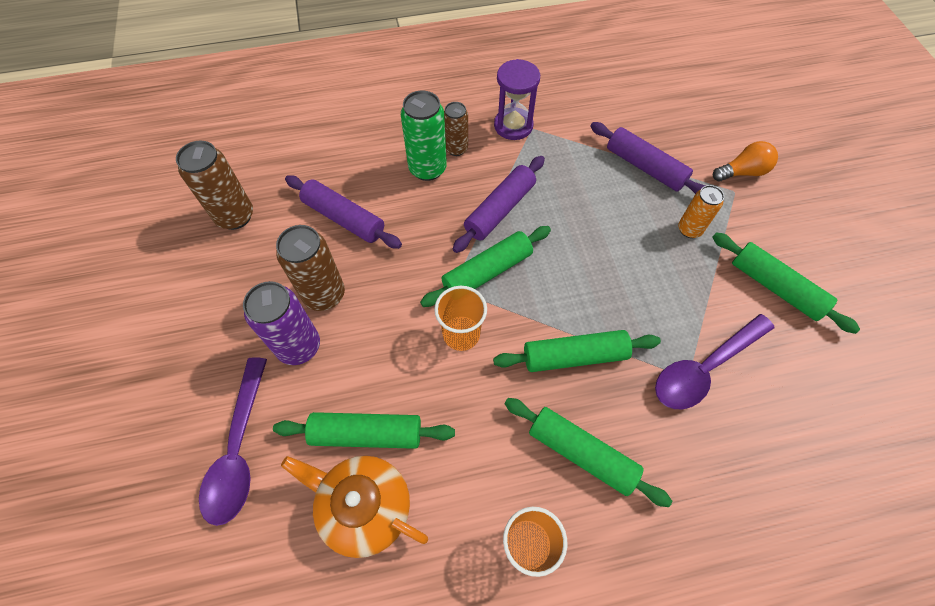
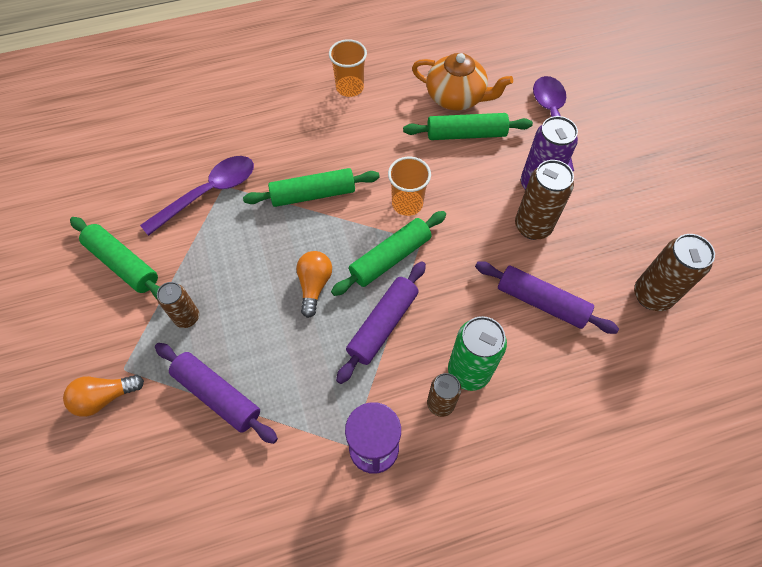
camera: 175 degrees right, 0 degrees up
green rolling pin [504,398,672,507] -> none
orange can [678,185,724,238] -> brown can [157,282,199,328]
none -> orange light bulb [296,251,332,318]

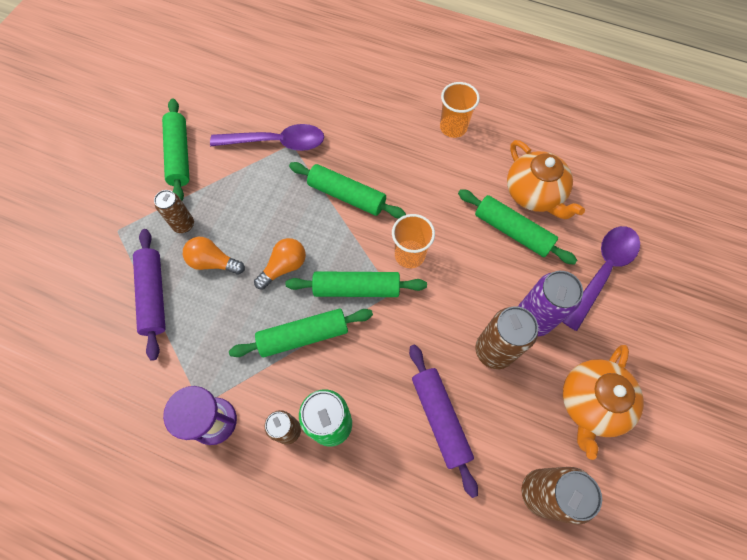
camera: 40 degrees right, 5 degrees up
orange light bulb [63,375,144,417] -> orange light bulb moved to [183,237,245,274]
purple rolling pin [336,261,426,384] -> green rolling pin [229,308,373,357]
none -> orange teapot [563,345,644,460]

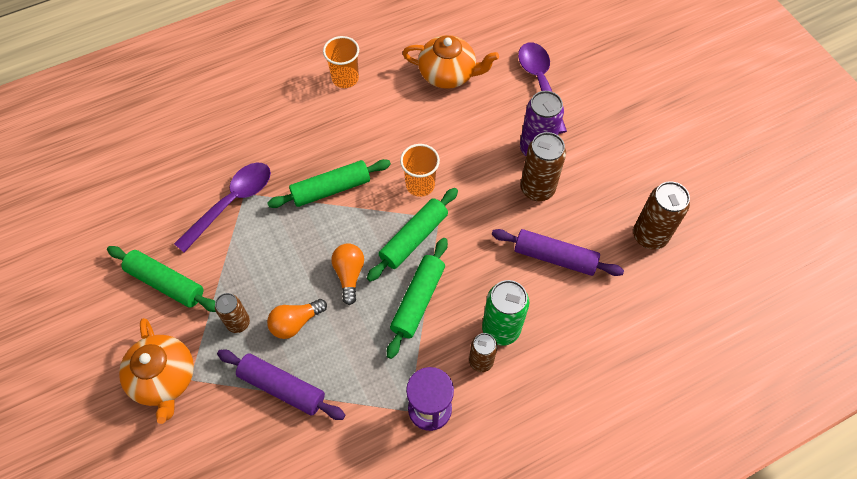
camera: 50 degrees left, 5 degrees down
green rolling pin [458,189,577,265] -> none
orange teapot [563,345,644,460] -> orange teapot moved to [119,318,194,424]

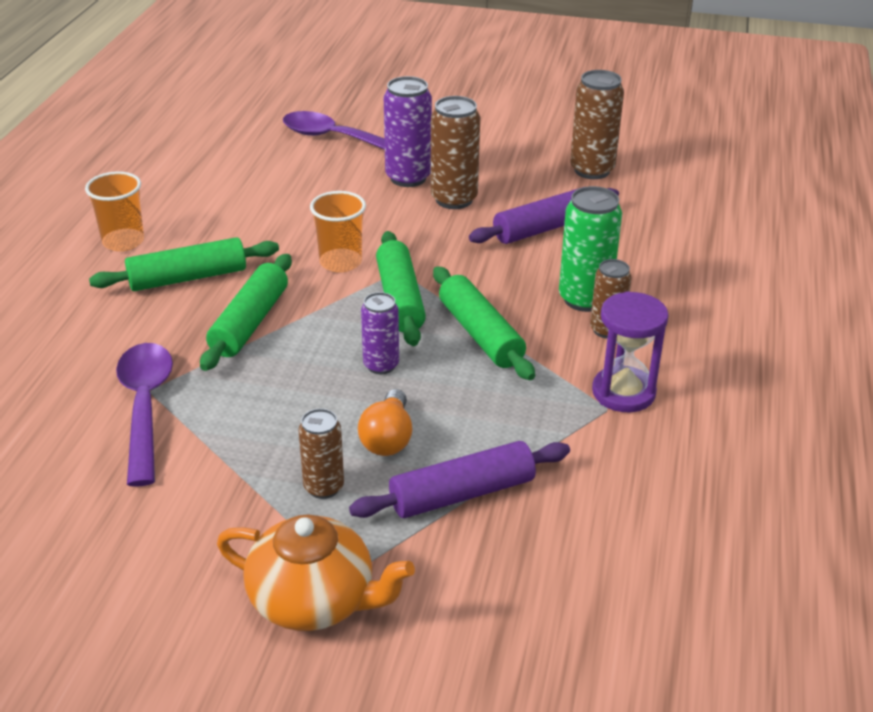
camera: 50 degrees left, 25 degrees down
green rolling pin [107,246,216,312] -> green rolling pin moved to [89,237,279,291]
orange light bulb [332,243,364,305] -> purple can [361,292,399,374]
orange teapot [402,35,499,89] -> none

